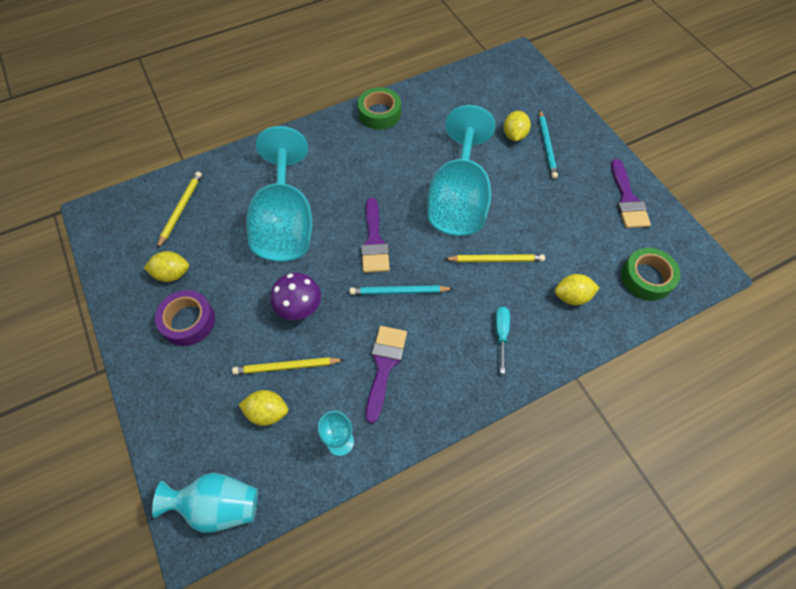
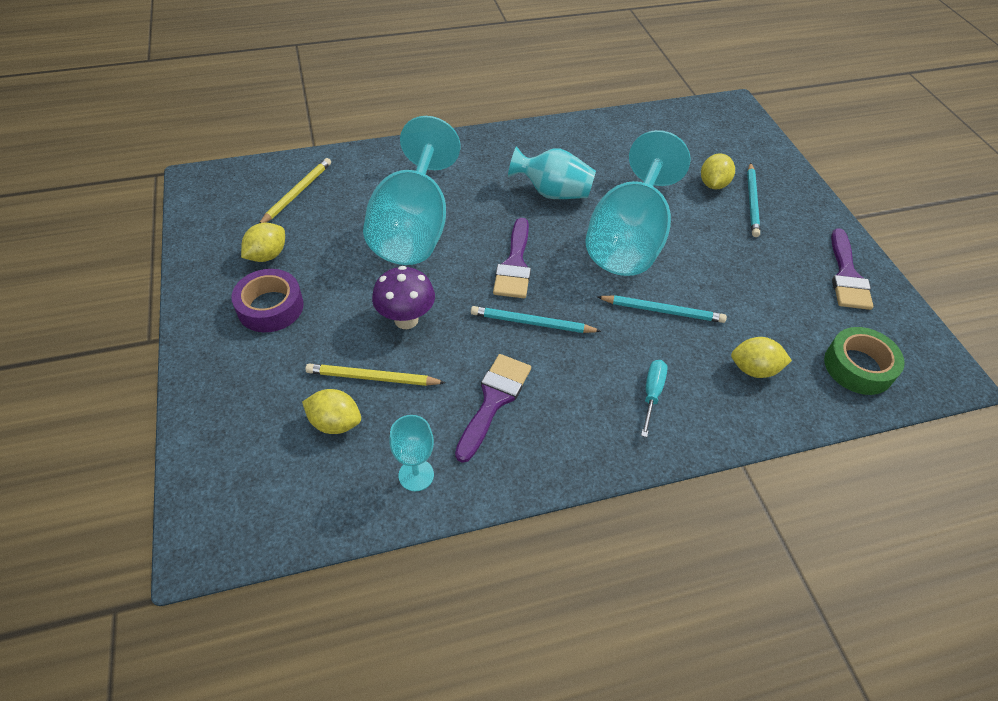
camera: 10 degrees right, 10 degrees down
yellow lemon [144,251,189,282] -> yellow lemon turned 60 degrees counterclockwise [241,223,285,262]
turquoise vase [152,472,258,533] -> turquoise vase moved to [508,146,596,199]
green tape [358,87,401,130] -> none
yellow pencil [444,254,545,262] -> turquoise pencil [597,295,727,323]

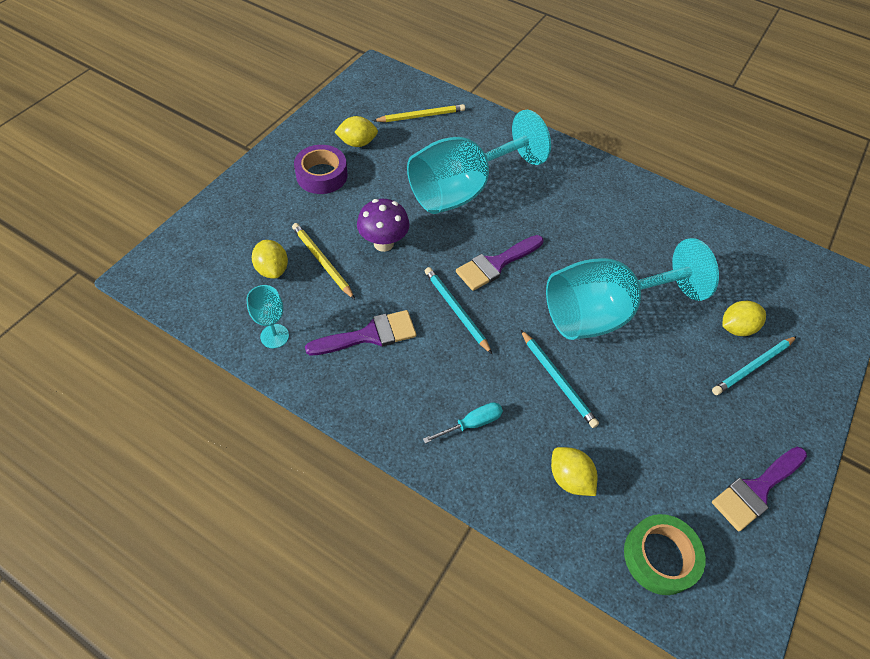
camera: 45 degrees right, 5 degrees up
turquoise vase [508,146,596,199] -> none

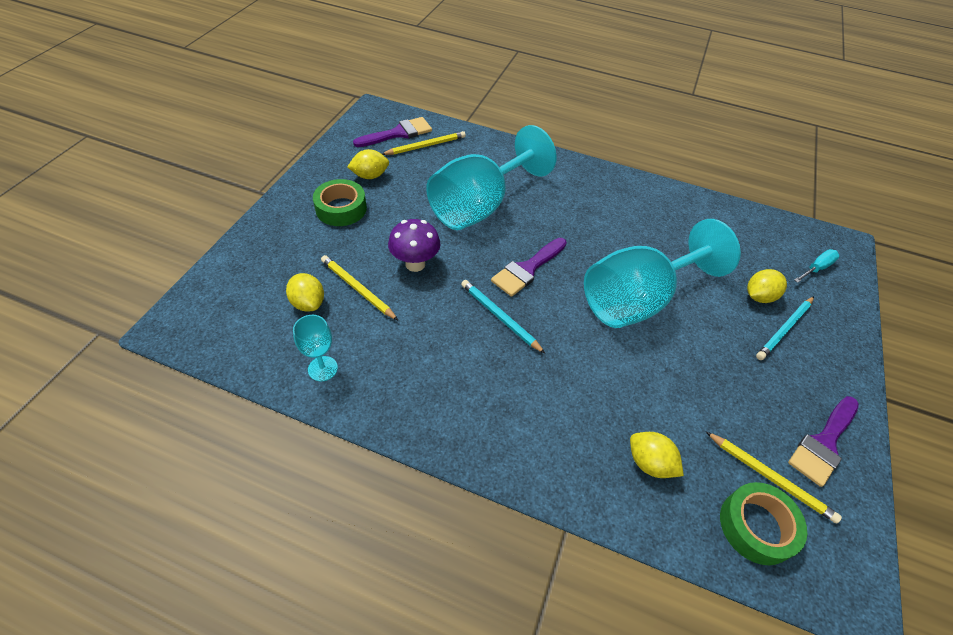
camera: 10 degrees left, 5 degrees down
purple tape [294,145,347,194] -> green tape [313,179,367,226]
purple brush [305,310,416,355] -> purple brush moved to [353,117,432,147]
turquoise screwdriver [423,402,503,444] -> turquoise screwdriver moved to [794,249,840,283]
turquoise pencil [521,330,599,428] -> none
none -> yellow pencil [706,432,842,524]

